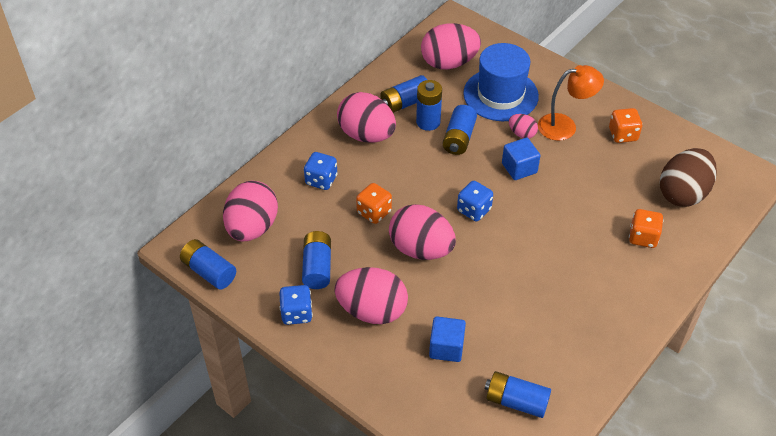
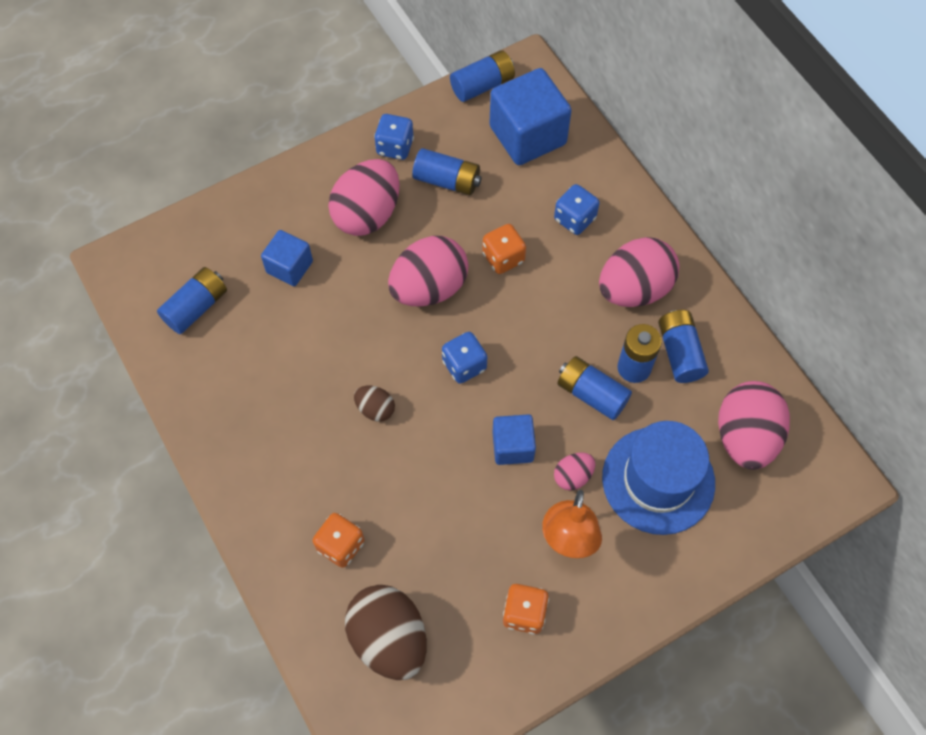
camera: 110 degrees right, 15 degrees up
pink egg [223,181,278,241] -> blue cube [489,68,572,165]
none -> brown egg [354,386,395,422]

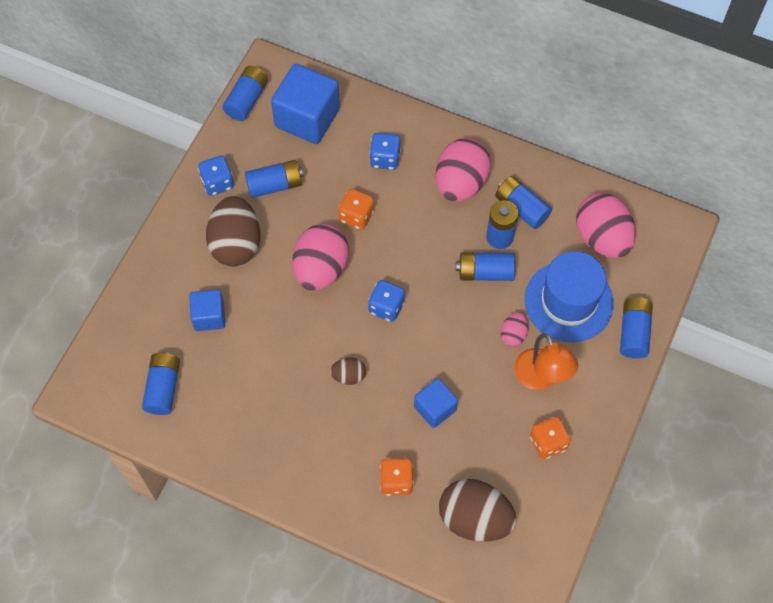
camera: 35 degrees left, 0 degrees up
pink egg [328,159,400,236] -> brown egg [206,196,260,266]
blue cube [492,414,536,465] -> blue cube moved to [414,378,458,428]
none -> blue battery [620,297,653,359]

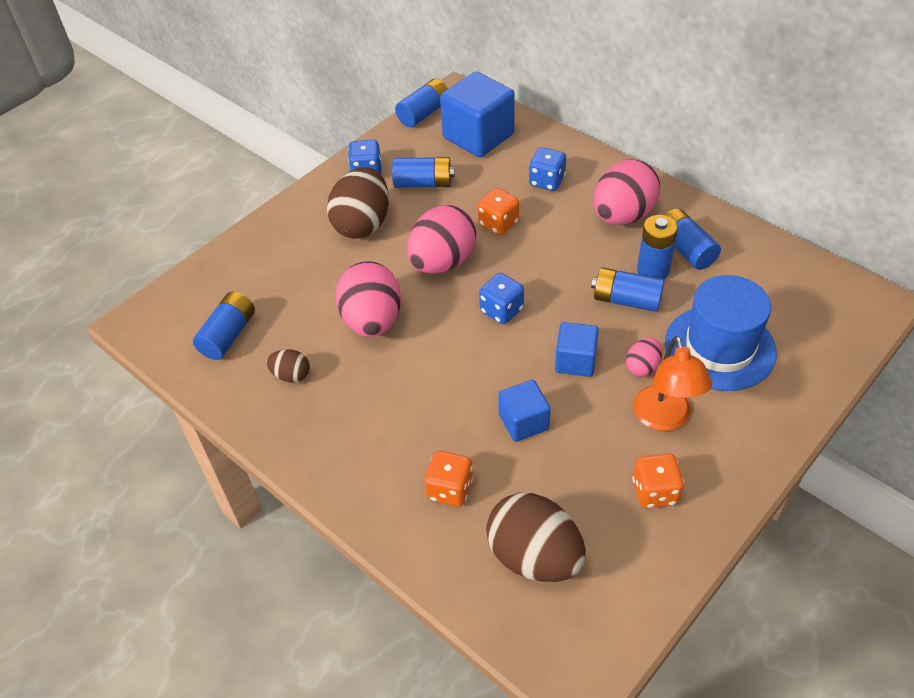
camera: 20 degrees right, 15 degrees down
blue cube [189,289,225,331] -> blue cube moved to [555,322,599,377]
brown egg [330,358,366,385] -> brown egg moved to [266,349,310,382]
pink egg [576,193,636,258] -> pink egg moved to [335,261,401,337]
blue battery [620,297,653,359] -> none

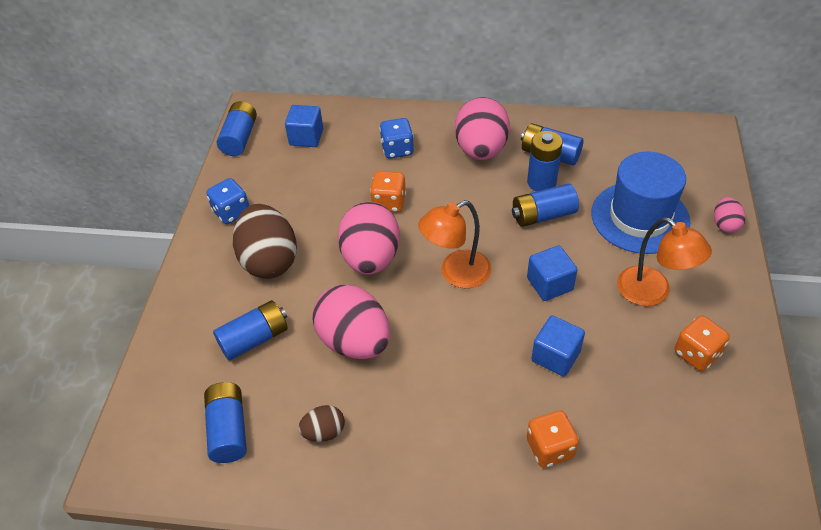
camera: 35 degrees left, 0 degrees up
blue battery [392,157,455,188] -> blue battery moved to [213,300,288,361]
blue cube [440,72,515,157] -> blue cube [285,105,323,147], size x0.57
blue dice [479,273,524,324] -> orange lamp [418,200,491,289]
brown egg [486,493,586,582] -> none
pink egg [626,338,662,376] -> pink egg moved to [714,197,746,233]

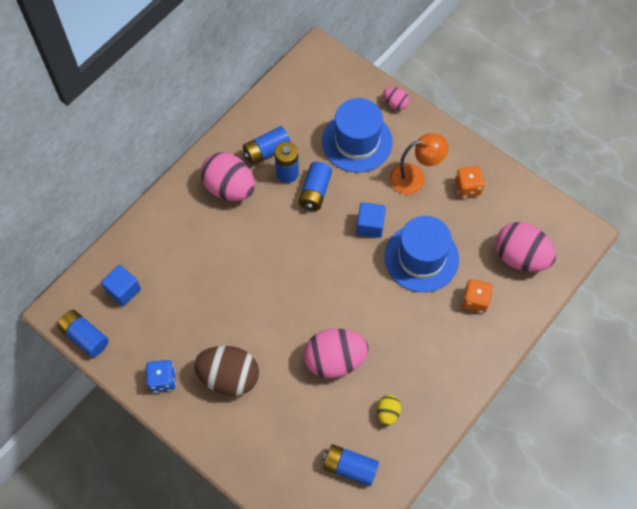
camera: 60 degrees left, 15 degrees up
blue battery [213,300,288,361] -> none
brown egg [298,405,345,442] -> yellow egg [377,395,401,426]
pink egg [338,202,399,275] -> pink egg moved to [496,222,556,272]
orange dice [370,171,406,212] -> none
blue dice [379,118,414,159] -> none
orange lamp [418,200,491,289] -> none
blue cube [531,315,585,377] -> blue hat [384,216,459,292]

